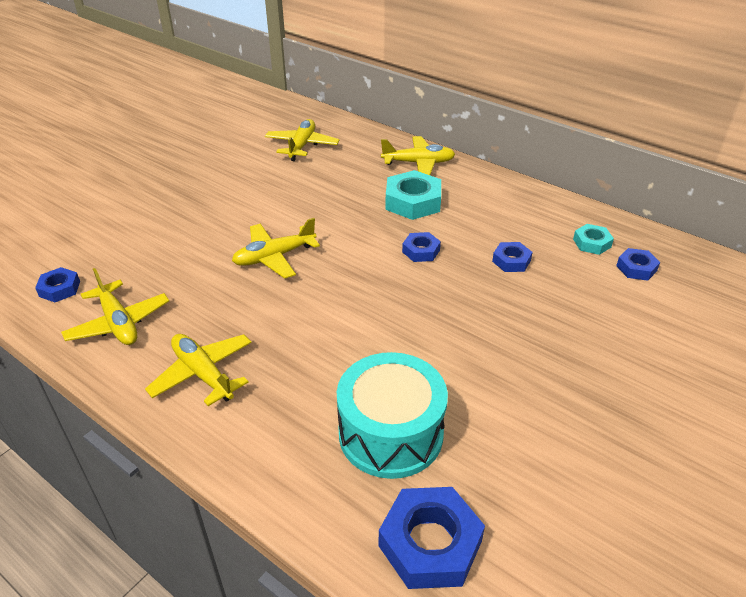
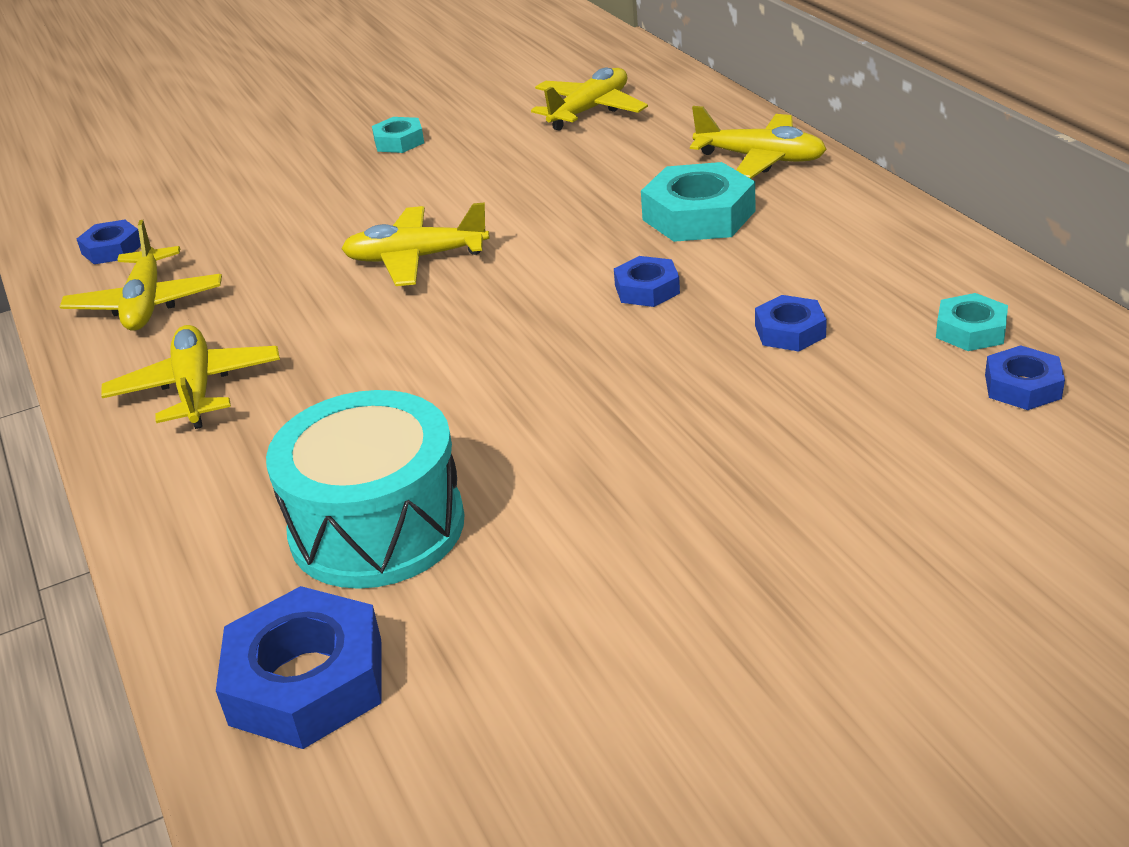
camera: 30 degrees right, 5 degrees down
none -> turquoise nut [372,117,424,153]

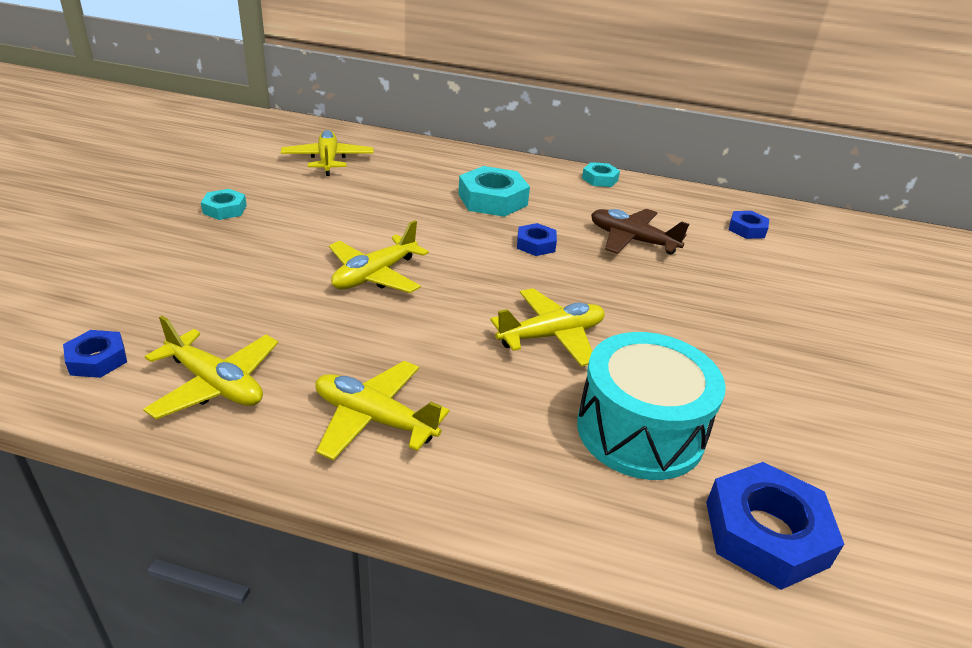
camera: 55 degrees left, 0 degrees up
yellow plane [690,106,827,179] -> yellow plane moved to [490,288,605,366]
blue nut [755,295,827,351] -> brown plane [591,209,689,255]
turquoise nut [936,293,1008,351] -> turquoise nut moved to [582,162,620,187]

